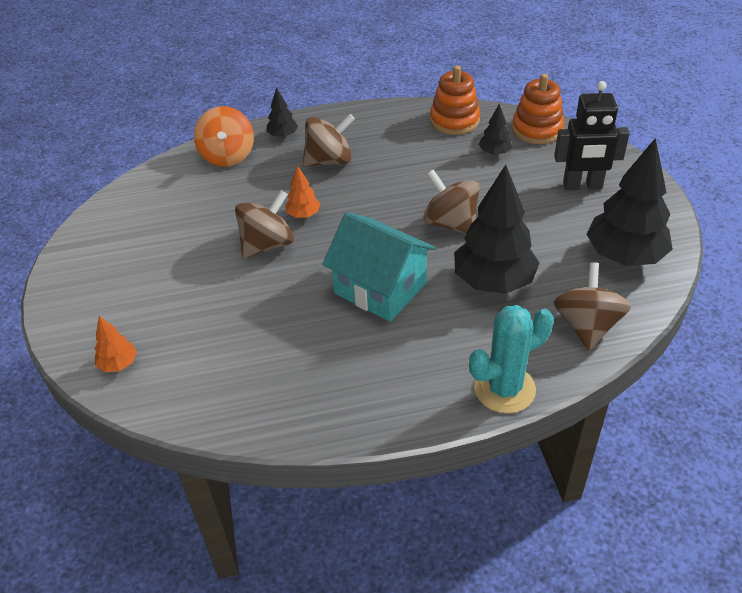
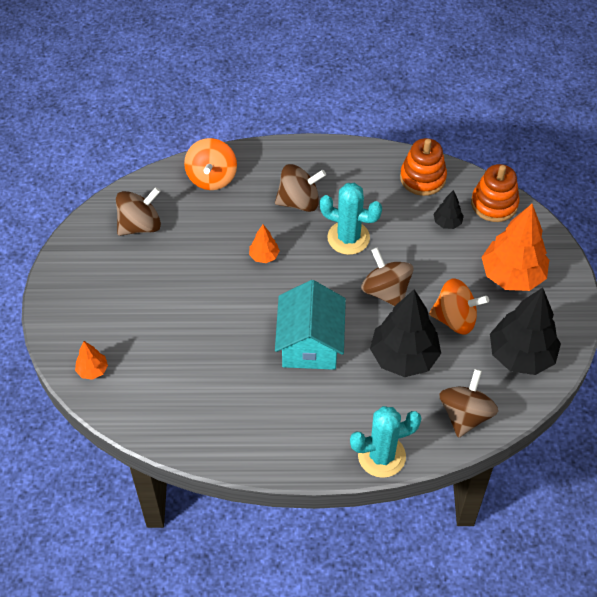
camera: 10 degrees right, 10 degrees up
brown spinning top [235,190,294,259] -> brown spinning top moved to [116,187,161,236]
black tree [266,87,298,138] -> none
turquoise house [322,212,435,322] -> turquoise house turned 45 degrees clockwise [275,280,346,370]
black robot [554,81,630,190] -> orange tree [481,204,549,291]
none -> turquoise cactus [320,183,382,255]
none -> orange spinning top [429,279,489,335]

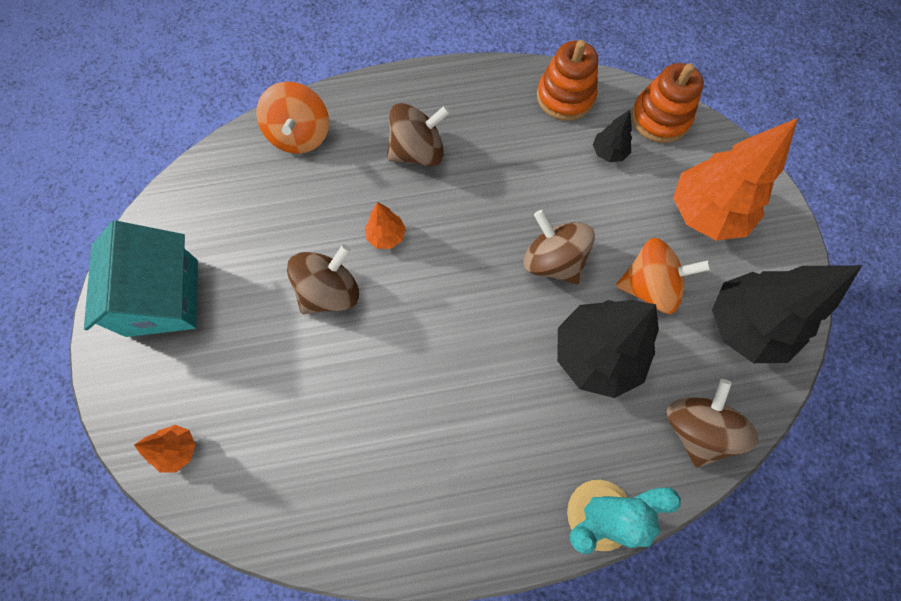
camera: 10 degrees left, 15 degrees up
brown spinning top [116,187,161,236] -> brown spinning top moved to [287,244,359,314]
turquoise house [275,280,346,370] -> turquoise house moved to [84,221,198,337]
turquoise cactus [320,183,382,255] -> none

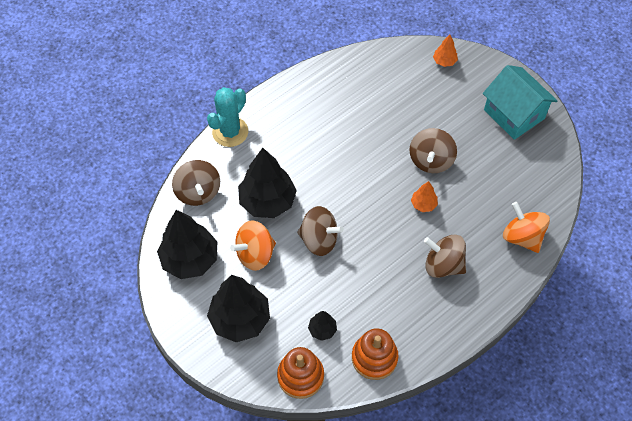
camera: 150 degrees right, 10 degrees down
brown spinning top [387,103,450,166] -> brown spinning top turned 75 degrees clockwise [424,235,466,278]
orange tree [673,118,798,241] -> black tree [207,275,270,342]

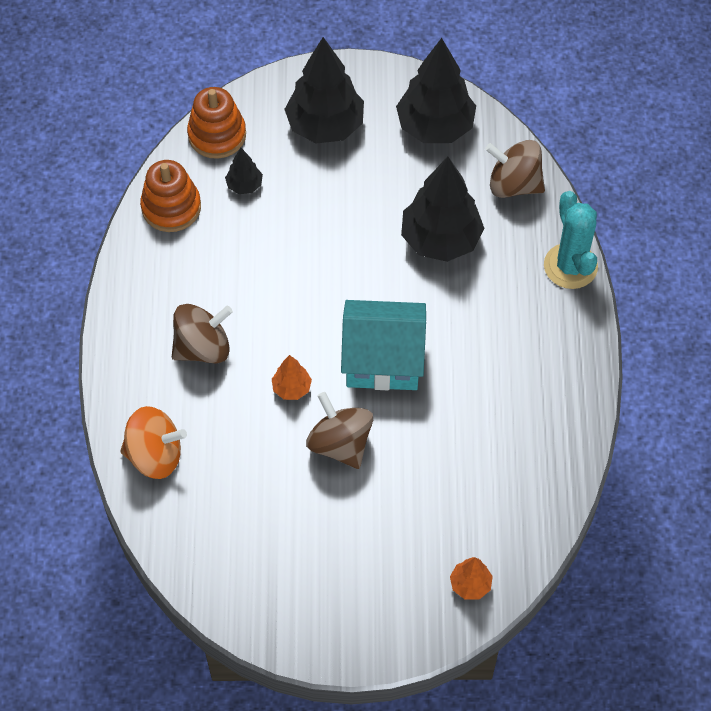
camera: 130 degrees right, 0 degrees up
orange spinning top [230,220,276,271] -> none
brown spinning top [297,206,344,256] -> none
turquoise house [483,65,558,140] -> turquoise house moved to [341,300,426,390]

